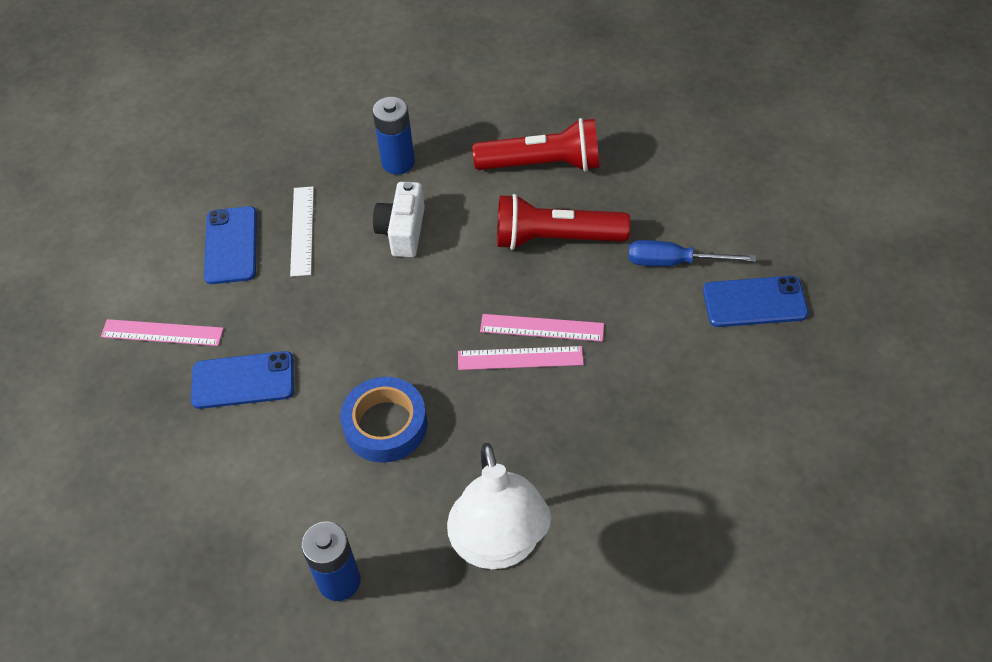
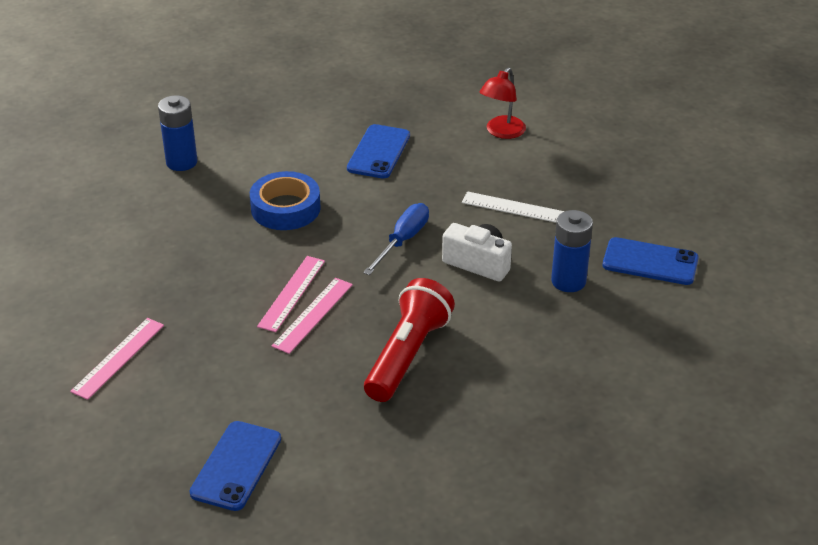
camera: 110 degrees right, 15 degrees down
pink ruler [101,319,224,346] -> pink ruler moved to [70,318,164,400]
blue phone [204,206,257,284] -> blue phone moved to [603,237,699,285]
white lamp [447,443,551,569] -> none
red flashlight [473,118,600,171] -> none
blue screwdriver [629,240,756,266] -> blue screwdriver moved to [363,203,429,275]
none -> red lamp [480,67,526,139]

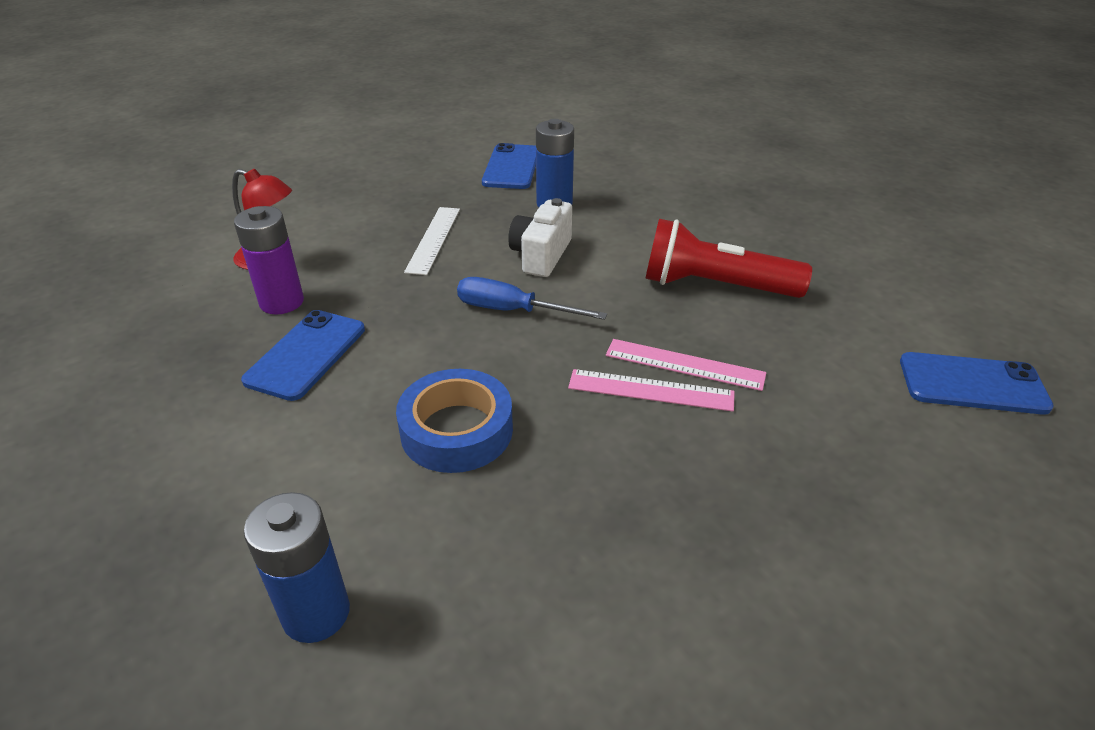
camera: 100 degrees left, 0 degrees up
pink ruler [70,318,164,400] -> none
blue phone [347,124,410,179] -> blue phone turned 75 degrees counterclockwise [241,310,365,401]
none -> purple battery [234,206,304,315]

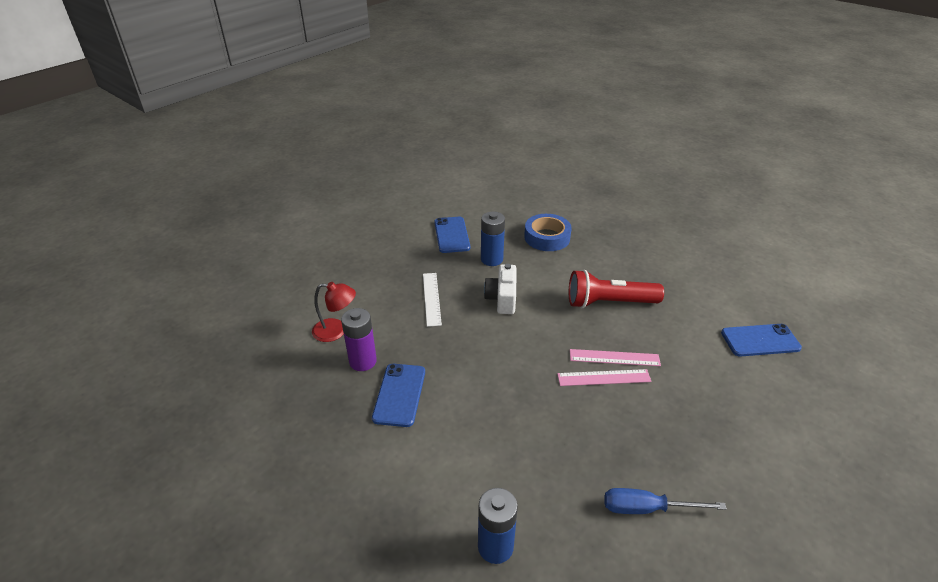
camera: 15 degrees left, 0 degrees up
blue tape [396,369,513,473] -> blue tape moved to [524,214,572,251]
blue screwdriver [457,277,607,320] -> blue screwdriver moved to [604,488,727,514]

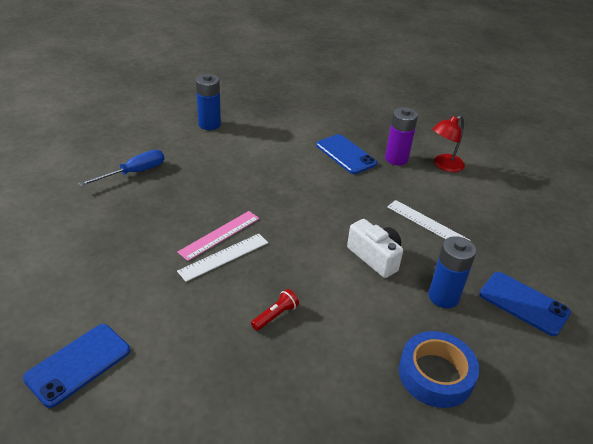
camera: 135 degrees right, 0 degrees up
red flashlight [569,270,664,308] -> red flashlight [251,289,299,331], size x0.43
pink ruler [570,349,661,366] -> white ruler [177,234,268,282]

